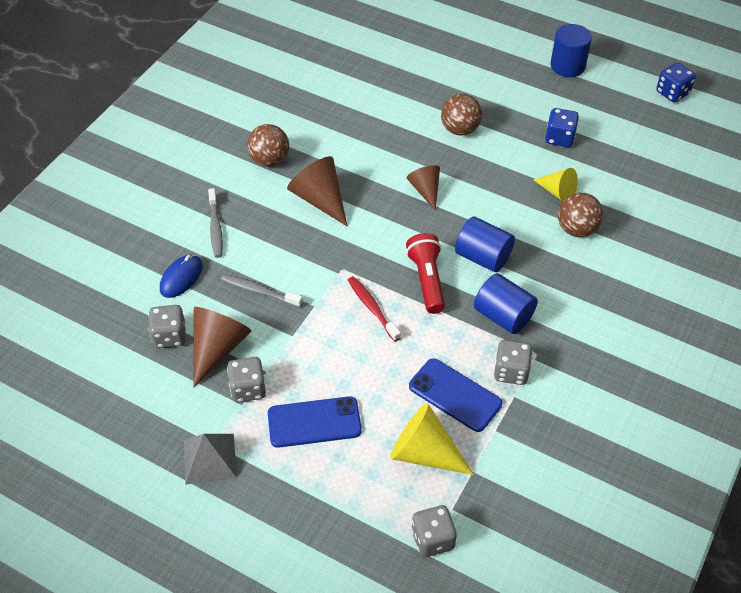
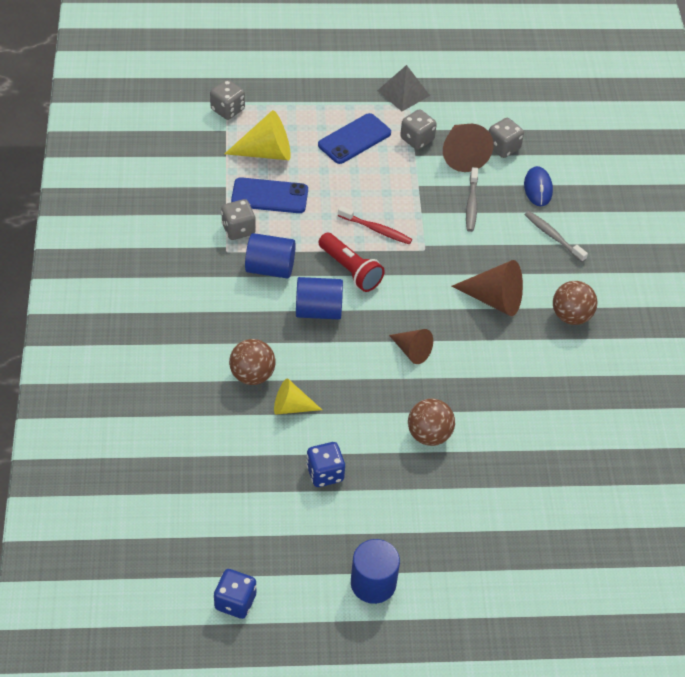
camera: 145 degrees right, 0 degrees up
grey toothbrush [221,274,303,308] -> grey toothbrush turned 105 degrees clockwise [466,167,478,232]

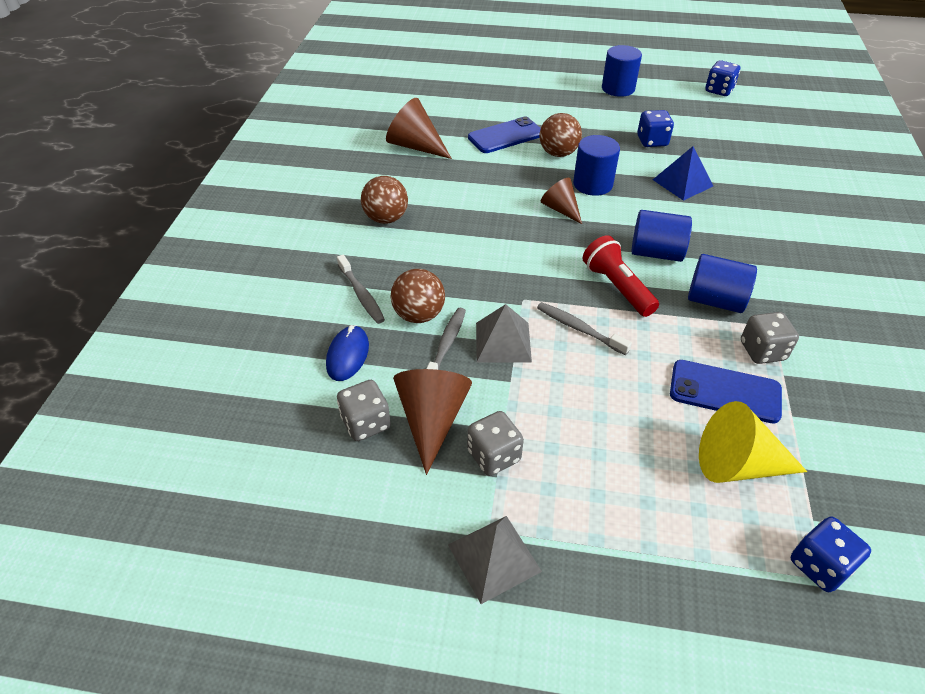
camera: 165 degrees left, 5 degrees down
grey dice [210,80,245,120] -> blue dice [791,517,871,592]
brown ball [229,339,276,385] -> brown ball moved to [391,269,445,323]
yellow cone [274,378,322,415] -> blue pyramid [653,146,713,201]
blue phone [318,113,391,164] -> blue phone moved to [468,117,541,153]
red toothbrush [338,206,412,245] -> grey toothbrush [537,302,632,355]
brown cone [451,260,523,316] -> brown cone moved to [386,98,452,159]
none -> grey pyramid [476,304,532,363]
none -> blue cylinder [573,135,620,196]

